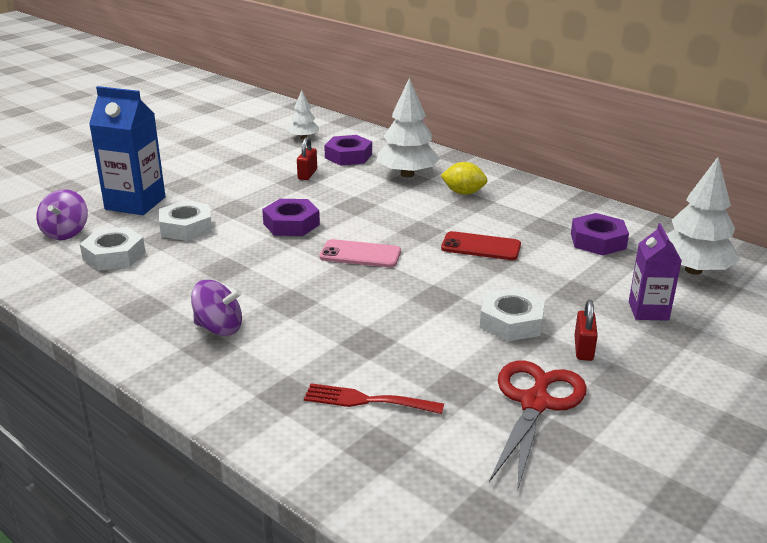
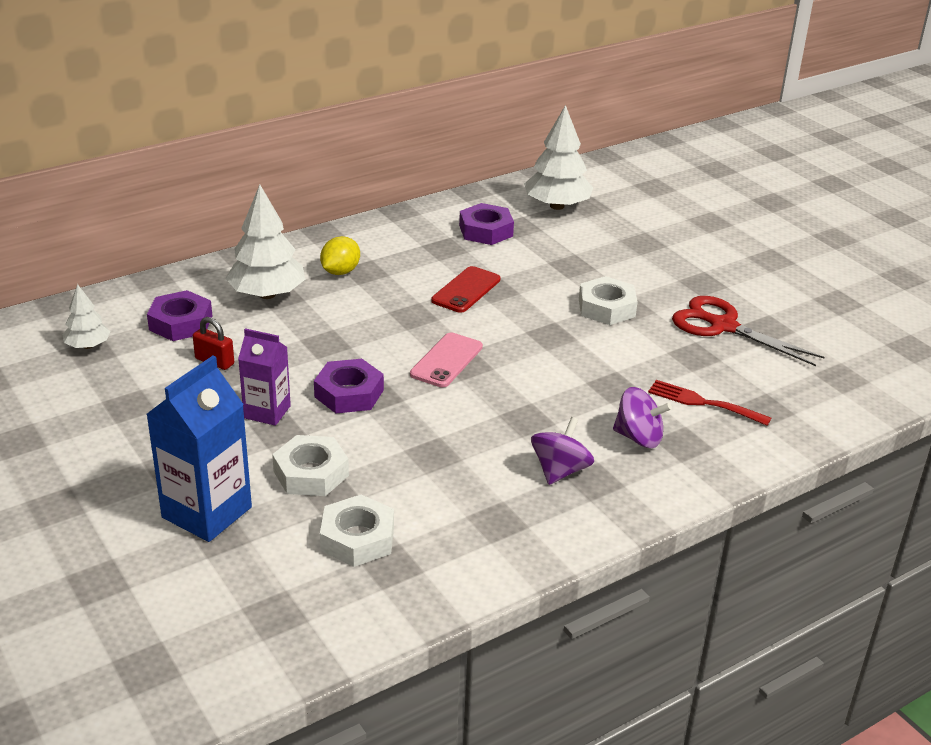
camera: 75 degrees left, 5 degrees up
purple spinning top [36,189,88,240] -> purple spinning top moved to [613,387,672,448]
red fork [304,383,444,414] -> red fork turned 90 degrees clockwise [648,380,771,426]
red padlock [574,300,598,361] -> none
purple carton [629,223,682,321] -> purple carton moved to [238,328,291,426]

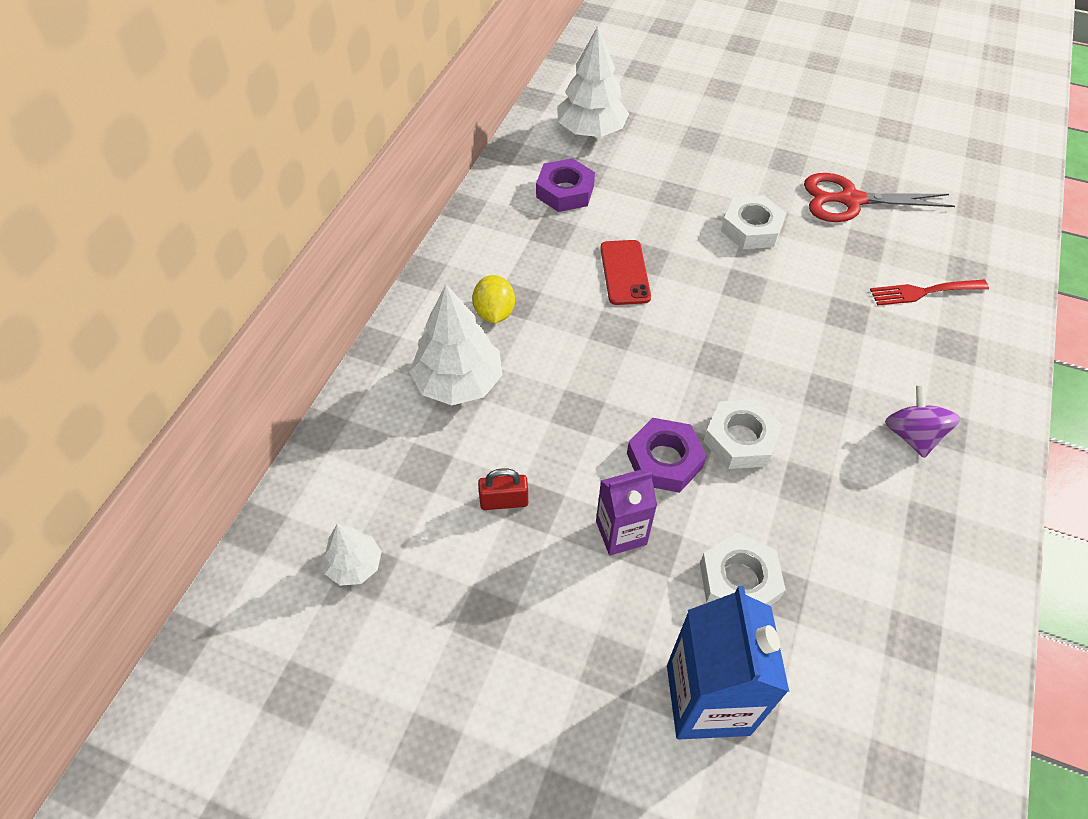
camera: 35 degrees left, 20 degrees up
purple nut [147,290,212,341] -> none
white nut [320,494,394,567] -> white nut moved to [703,399,783,469]
pink phone [410,333,483,387] -> none
purple spinning top [613,387,672,448] -> none

